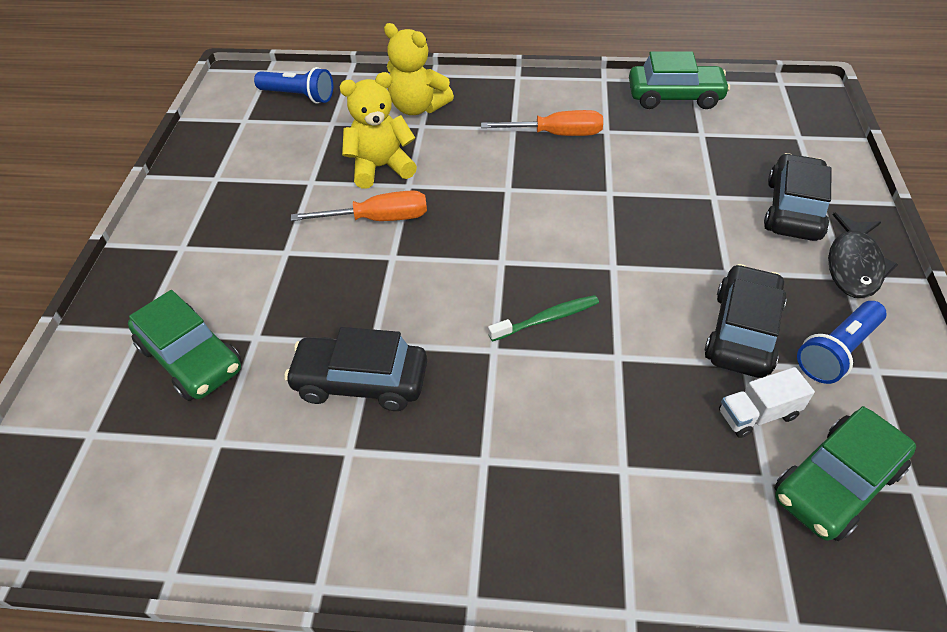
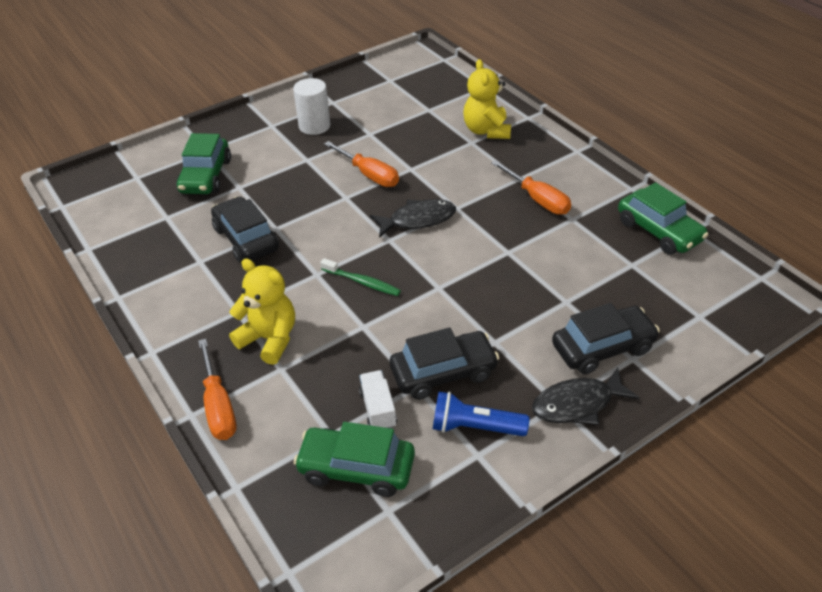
camera: 50 degrees right, 5 degrees down
blue flashlight [254,67,333,104] -> none
yellow teddy bear [339,72,417,189] -> yellow teddy bear moved to [229,258,295,365]
white truck [719,367,815,438] -> white truck turned 45 degrees clockwise [359,370,397,429]
none -> orange screwdriver [198,339,237,440]
none -> white cylinder [293,78,330,135]
none -> black fish [370,199,456,238]

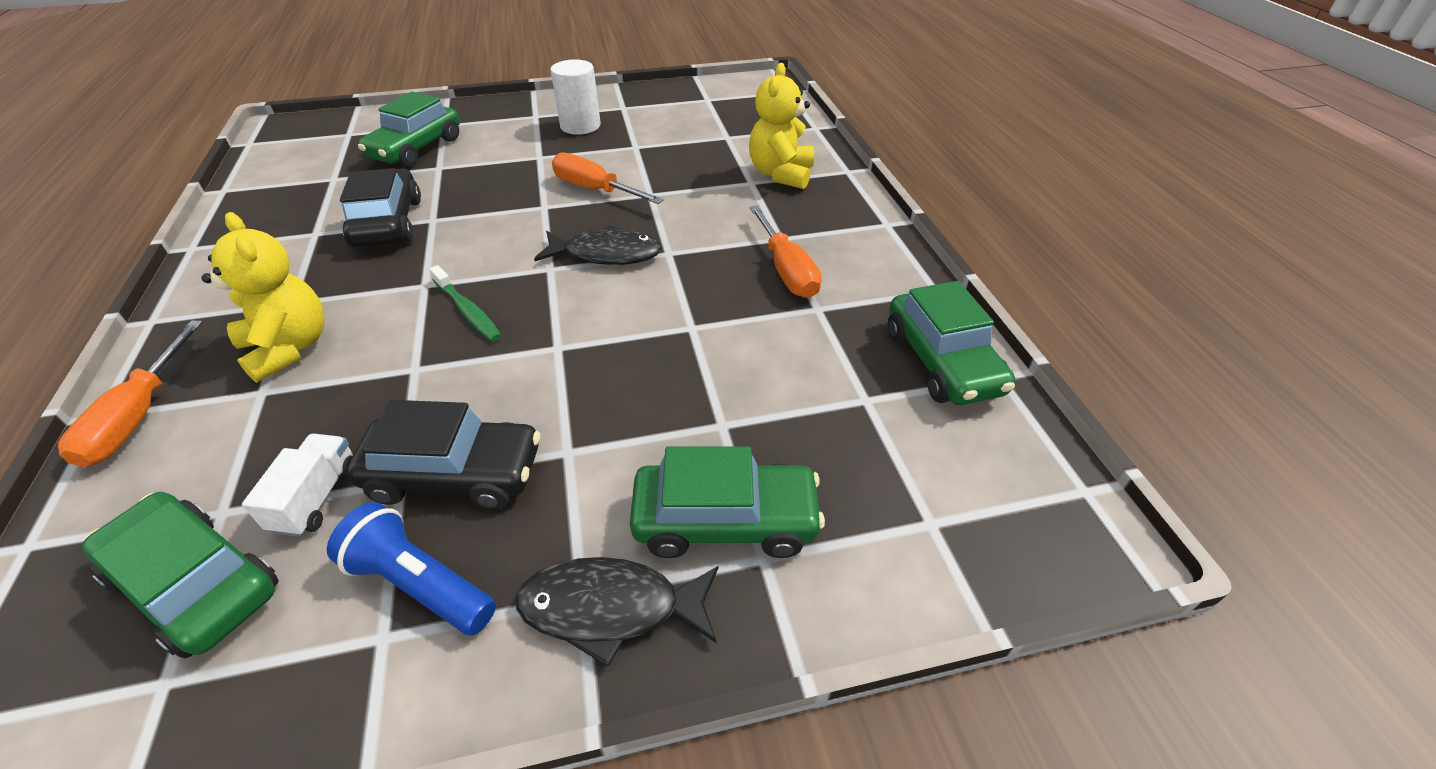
camera: 20 degrees right, 0 degrees up
orange screwdriver [324,141,399,187] -> orange screwdriver turned 150 degrees clockwise [552,153,663,204]
black car [552,303,660,374] -> green car [630,446,825,558]

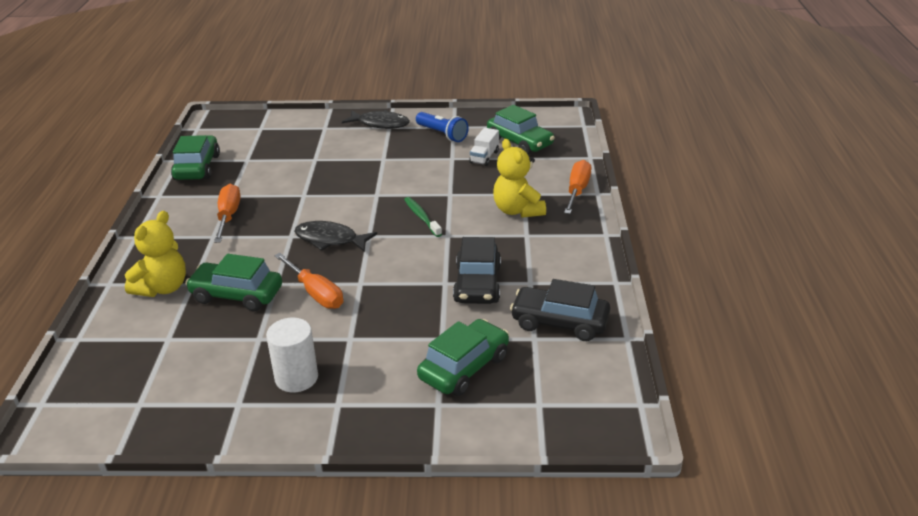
camera: 165 degrees left, 10 degrees down
black car [346,400,541,509] -> black car moved to [510,279,610,341]
green car [630,446,825,558] -> green car moved to [185,254,282,311]

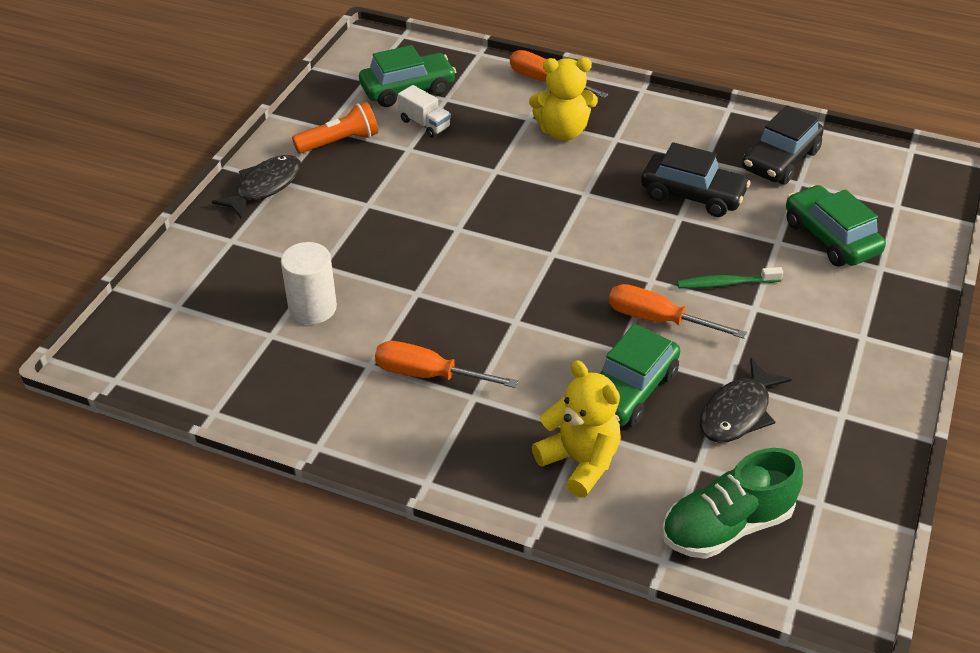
camera: 70 degrees left, 10 degrees up
green car [171,135,220,180] -> none
white cylinder [266,318,318,392] -> white cylinder moved to [281,242,337,324]
orange screwdriver [274,253,343,309] -> orange screwdriver turned 135 degrees counterclockwise [609,284,747,339]
black fish [294,221,377,252] -> black fish moved to [700,357,792,443]
green toothbrush [404,197,442,237] -> green toothbrush moved to [677,267,783,289]
blue flashlight [416,112,469,142] -> orange flashlight [292,102,378,153]
none -> green shoe [662,448,803,559]

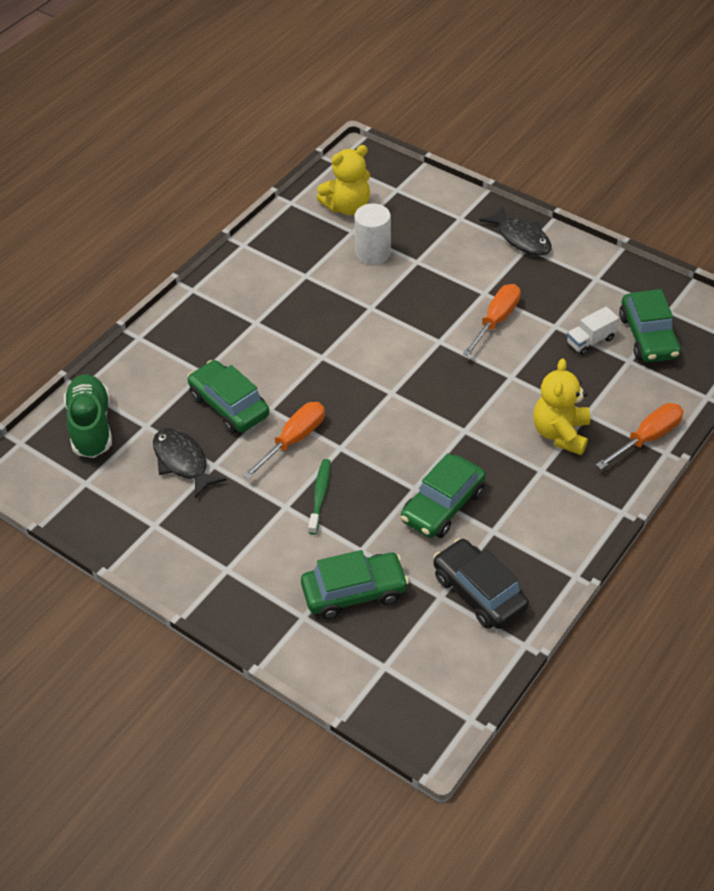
camera: 105 degrees right, 5 degrees up
orange flashlight [292,102,378,153] -> none
orange screwdriver [375,341,518,388] -> orange screwdriver moved to [463,284,521,357]
yellow teddy bear [532,360,621,498] -> yellow teddy bear moved to [317,145,370,215]
black car [641,142,750,217] -> green car [401,453,486,538]

